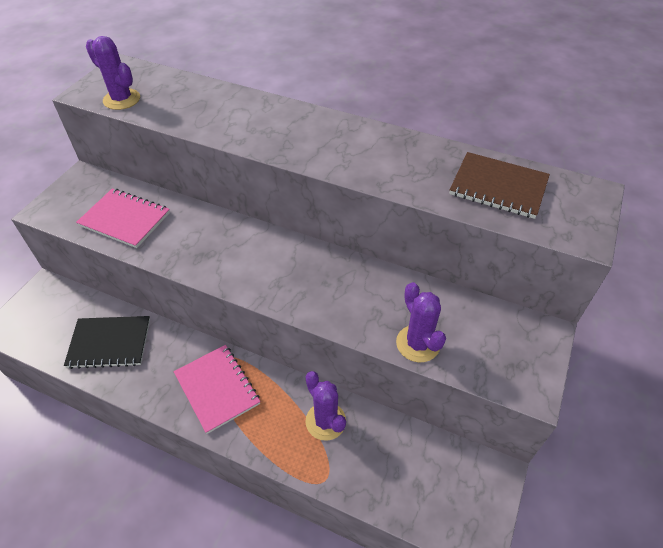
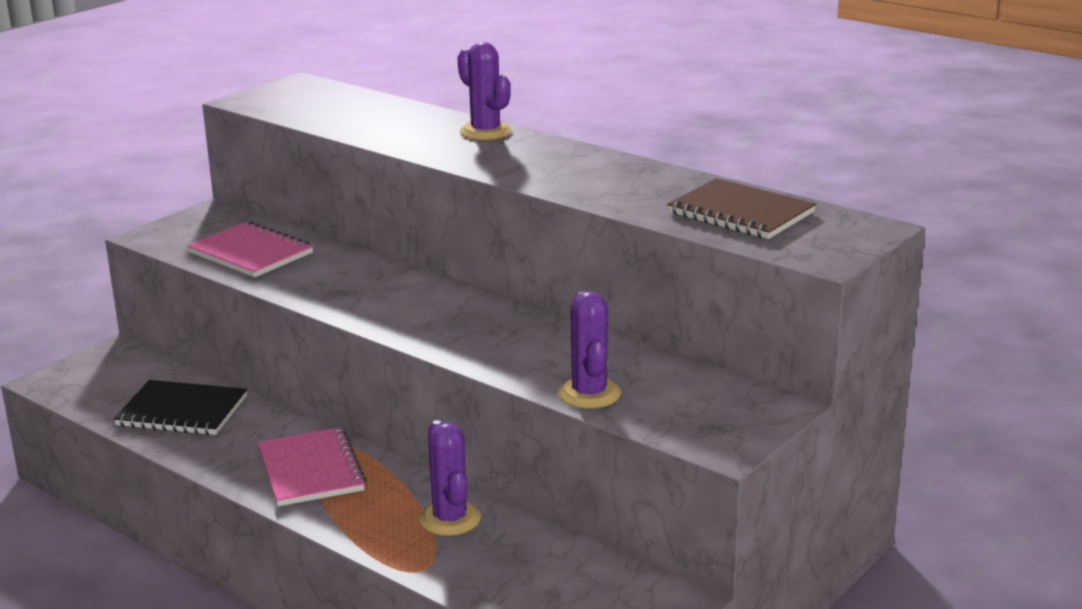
camera: 15 degrees right, 25 degrees down
purple cactus [86,36,140,110] -> purple cactus moved to [458,42,512,140]

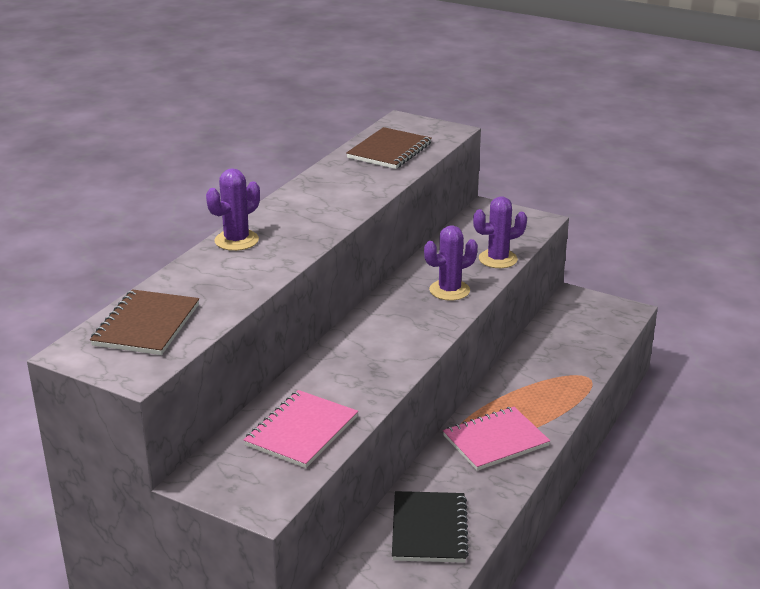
camera: 100 degrees left, 5 degrees up
purple cactus [419,420,481,536] -> purple cactus moved to [424,225,478,301]
none -> brown notebook [90,289,199,355]

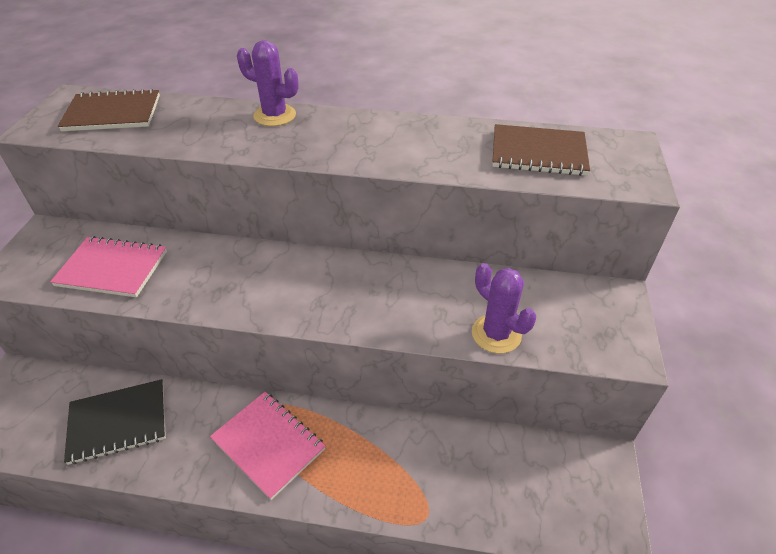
camera: 70 degrees right, 15 degrees up
purple cactus [424,225,478,301] -> none

